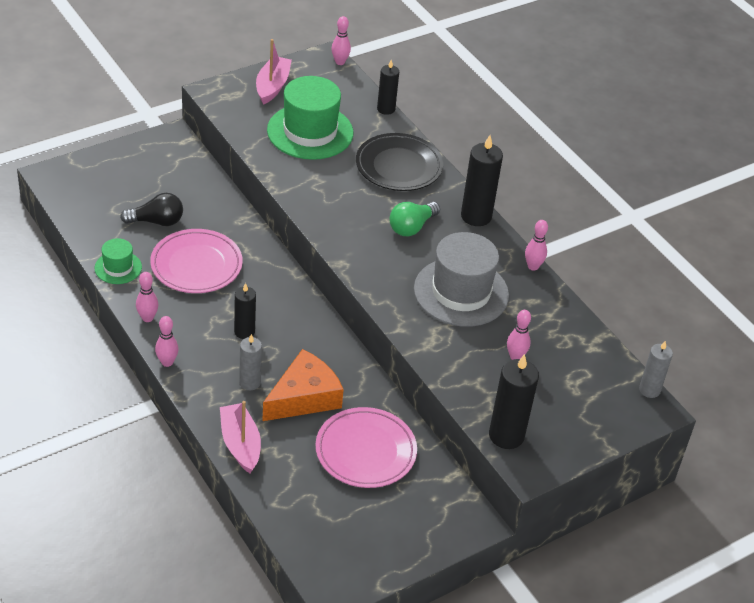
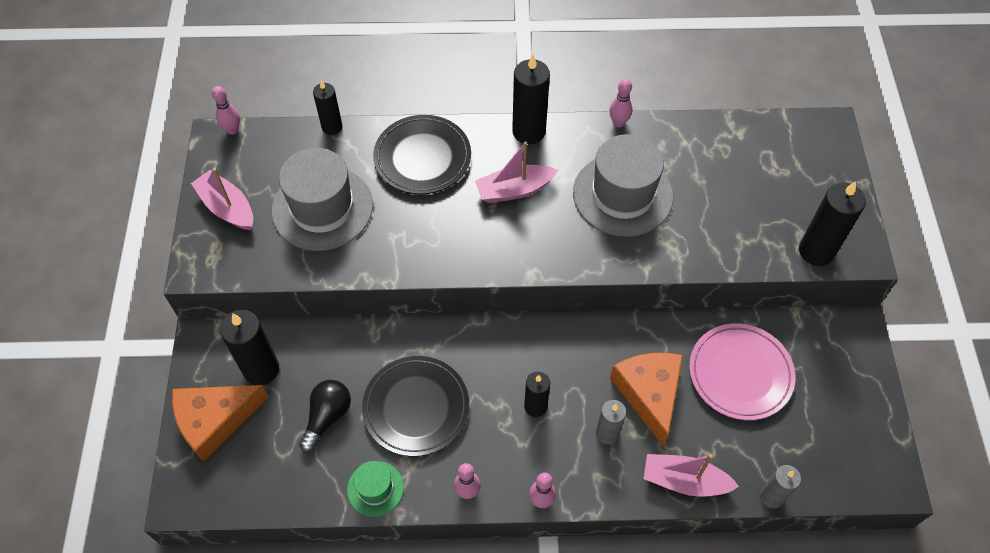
camera: 55 degrees left, 15 degrees up
pink plate [150,229,243,293] -> black plate [362,356,469,457]
green hat [267,76,353,160] -> grey hat [271,148,373,251]
green light bulb [389,202,440,236] -> pink boat [475,141,558,203]
pink bowling pin [507,310,531,360] -> none
grey candle [639,340,673,398] -> grey candle moved to [760,465,801,509]
none -> orange cheese [172,385,269,462]
none -> black candle [220,310,279,385]

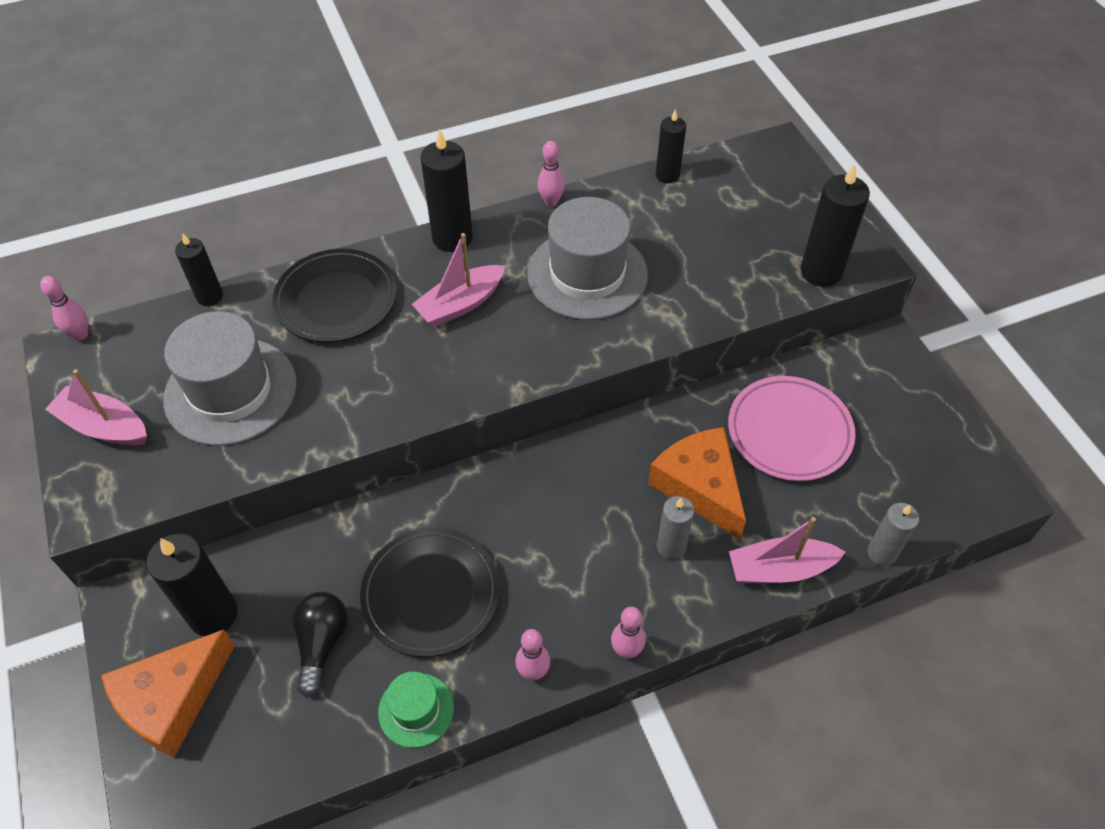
camera: 20 degrees left, 5 degrees down
black candle [524,371,550,417] -> black candle moved to [656,109,686,183]

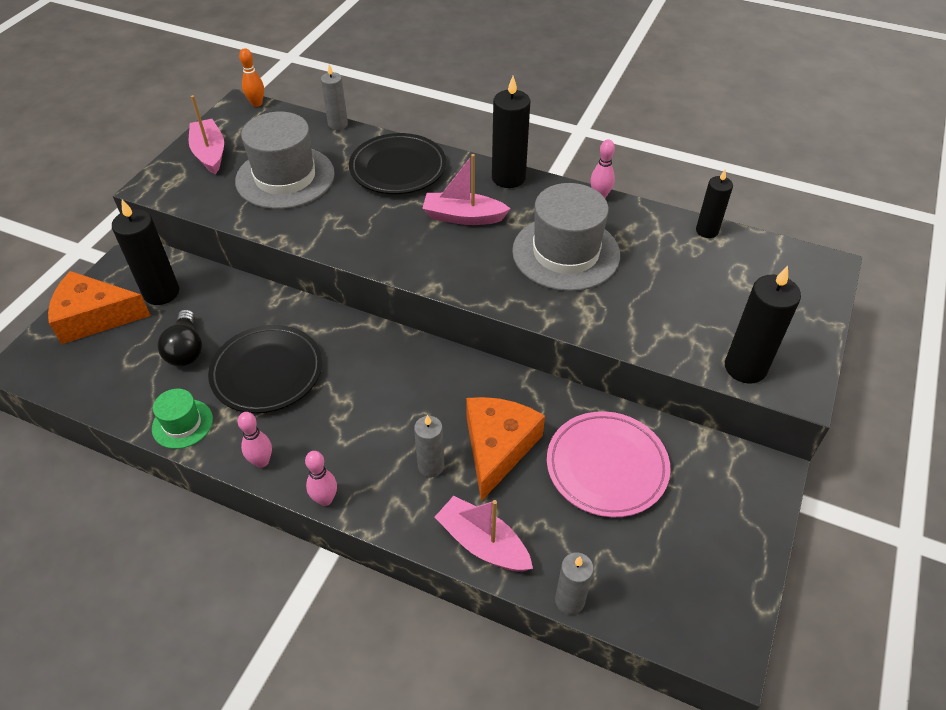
camera: 45 degrees right, 5 degrees down
pink bowling pin [40,276,88,341] -> orange bowling pin [239,48,264,107]
black candle [175,234,223,306] -> grey candle [321,65,348,130]
black light bulb [292,592,348,697] -> black light bulb turned 120 degrees clockwise [157,309,202,366]

